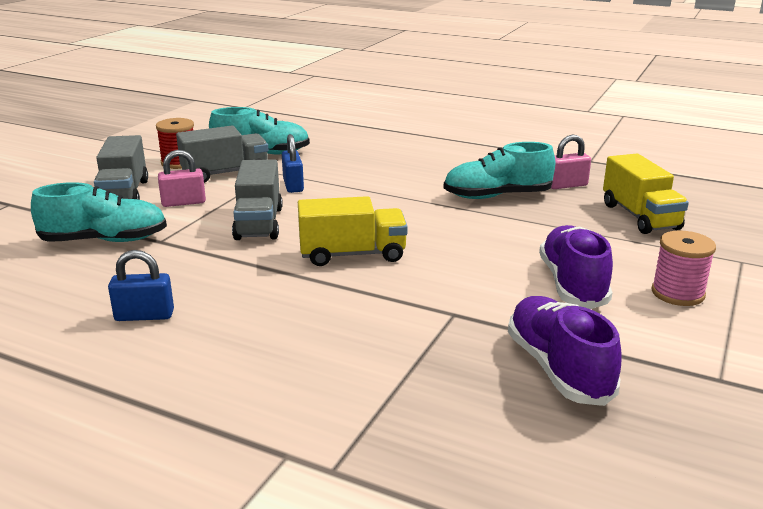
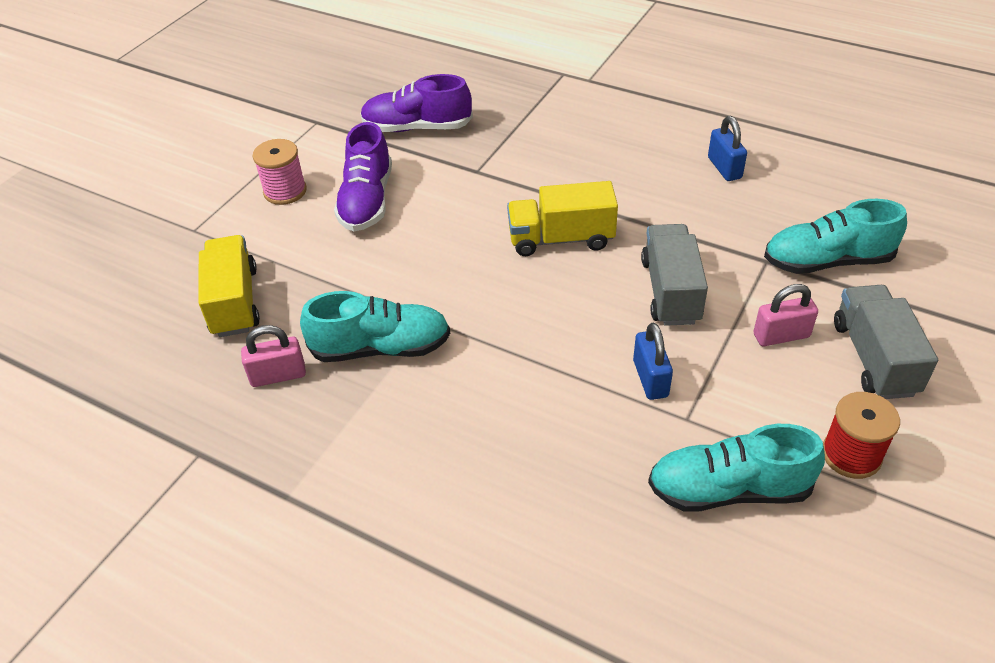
camera: 175 degrees left, 20 degrees up
blue padlock [108,250,174,321] -> blue padlock turned 75 degrees clockwise [708,116,747,181]
grey truck [176,126,268,183] -> none
purple shoe [508,296,622,406] -> purple shoe turned 105 degrees clockwise [360,74,473,132]

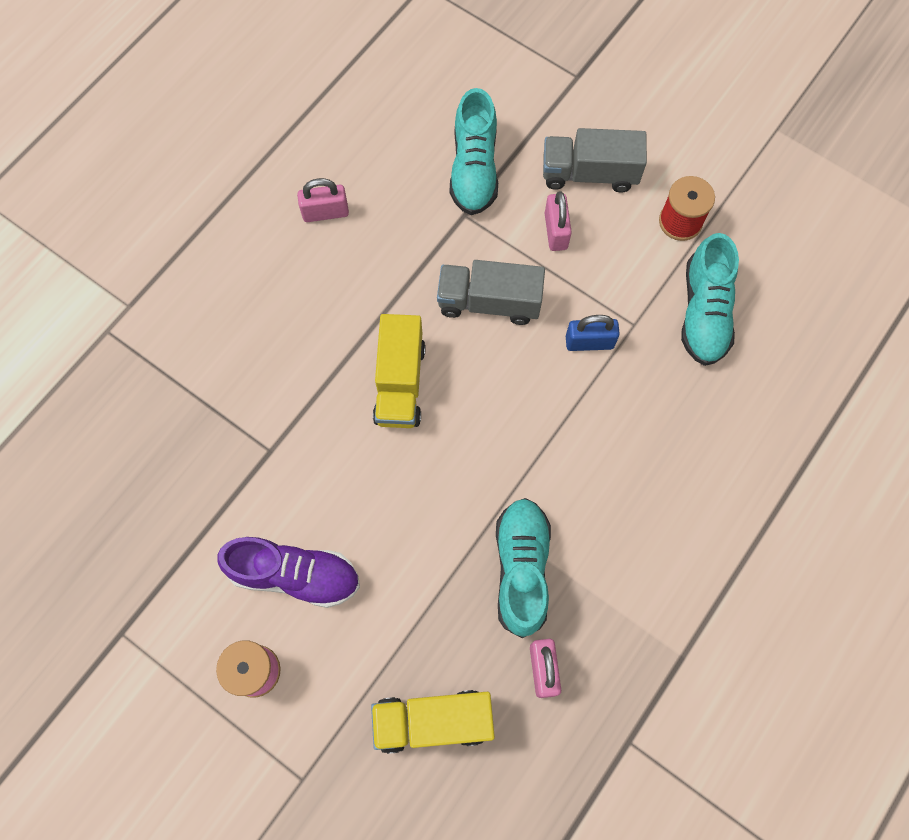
camera: 85 degrees left, 25 degrees up
purple shoe [360,74,473,132] -> none
blue padlock [708,116,747,181] -> pink padlock [297,178,349,222]

